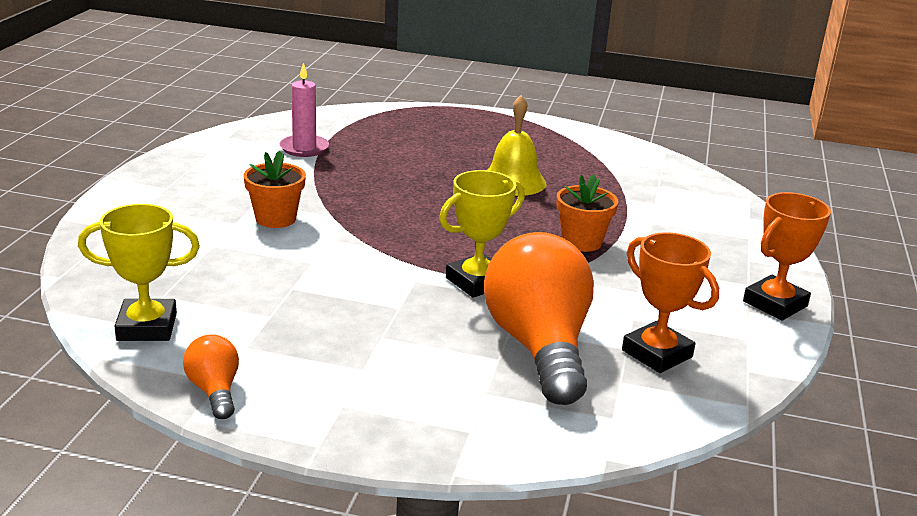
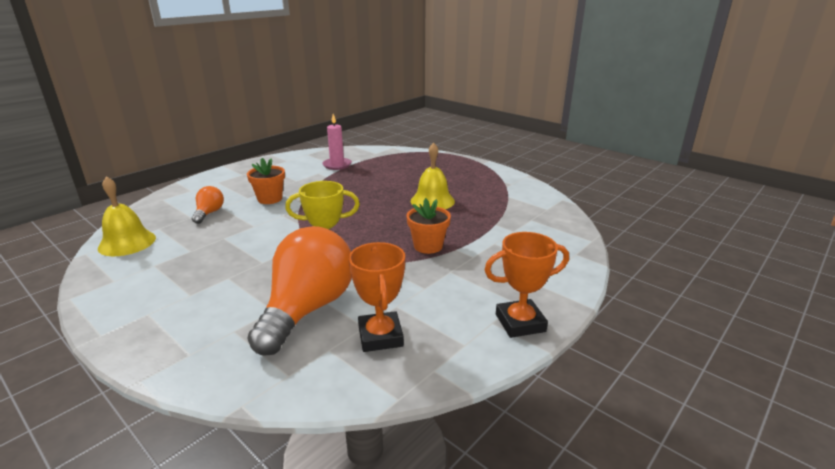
camera: 30 degrees right, 0 degrees up
yellow trophy [78,204,200,341] -> yellow bell [98,177,156,256]
orange light bulb [183,334,239,419] -> orange light bulb moved to [192,186,224,224]

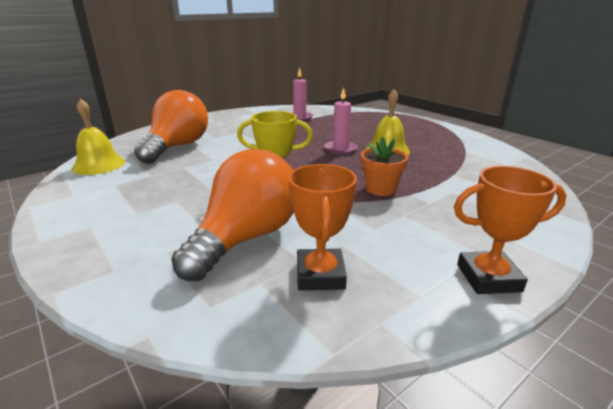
camera: 10 degrees right, 0 degrees up
orange light bulb [192,186,224,224] -> orange light bulb [134,90,208,164], size x2.21
orange flower pot [247,158,285,204] -> none
none -> pink candle [324,87,358,155]

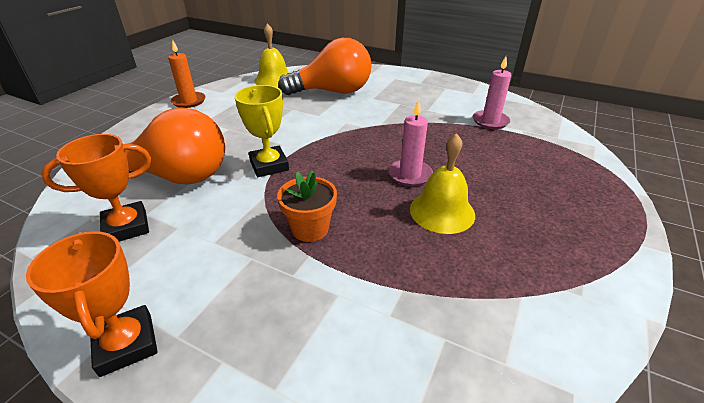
camera: 65 degrees right, 10 degrees up
none -> orange candle [168,39,206,108]

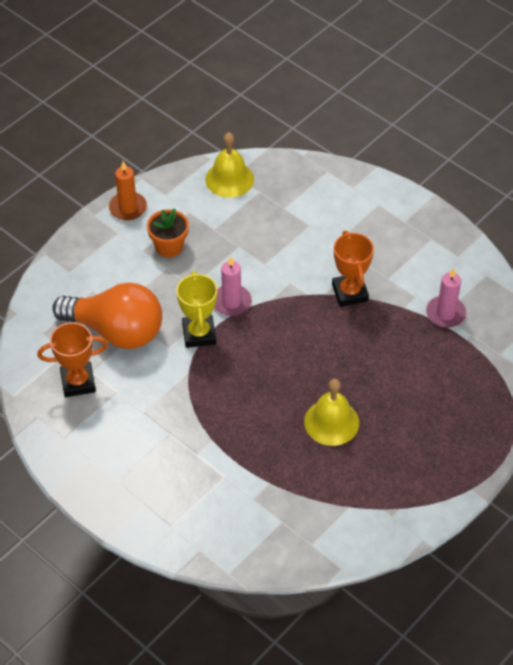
camera: 15 degrees right, 15 degrees up
orange trophy [26,231,158,377] -> orange trophy moved to [332,230,374,307]
orange flower pot [277,171,337,242] -> orange flower pot moved to [147,208,189,258]
orange light bulb [278,38,372,95] -> none
pink candle [389,100,433,186] -> pink candle moved to [214,257,252,316]

